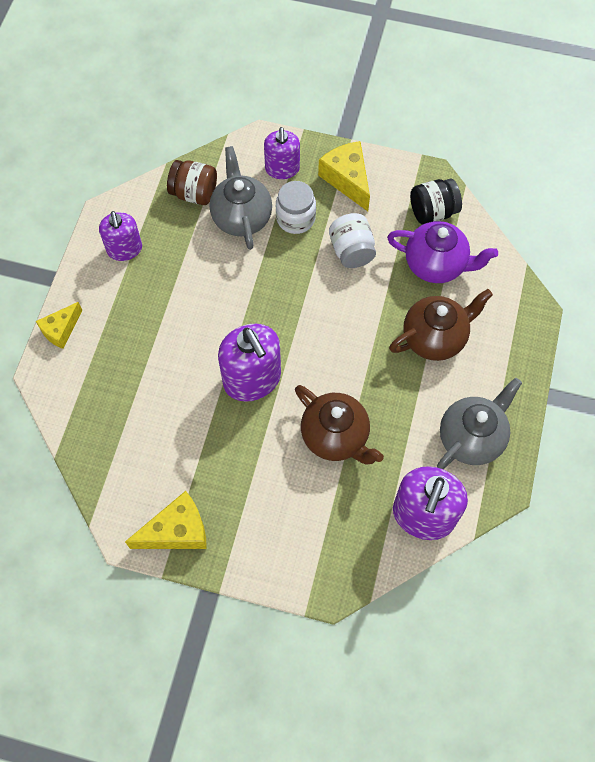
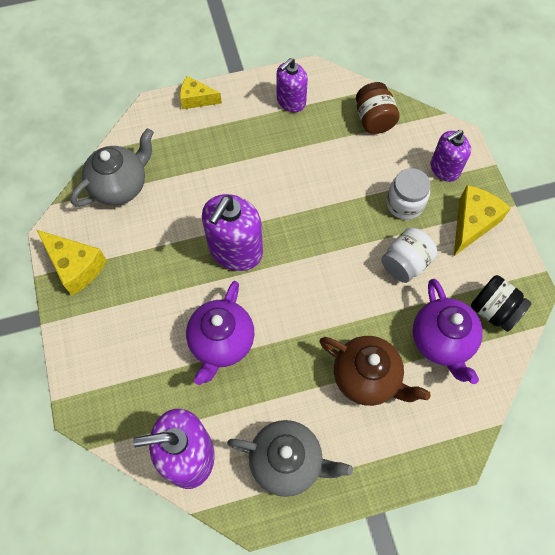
camera: 60 degrees right, 0 degrees up
grey teapot [210,146,272,250] -> grey teapot moved to [70,128,154,207]
brown teapot [295,385,384,465] -> purple teapot [186,281,254,385]

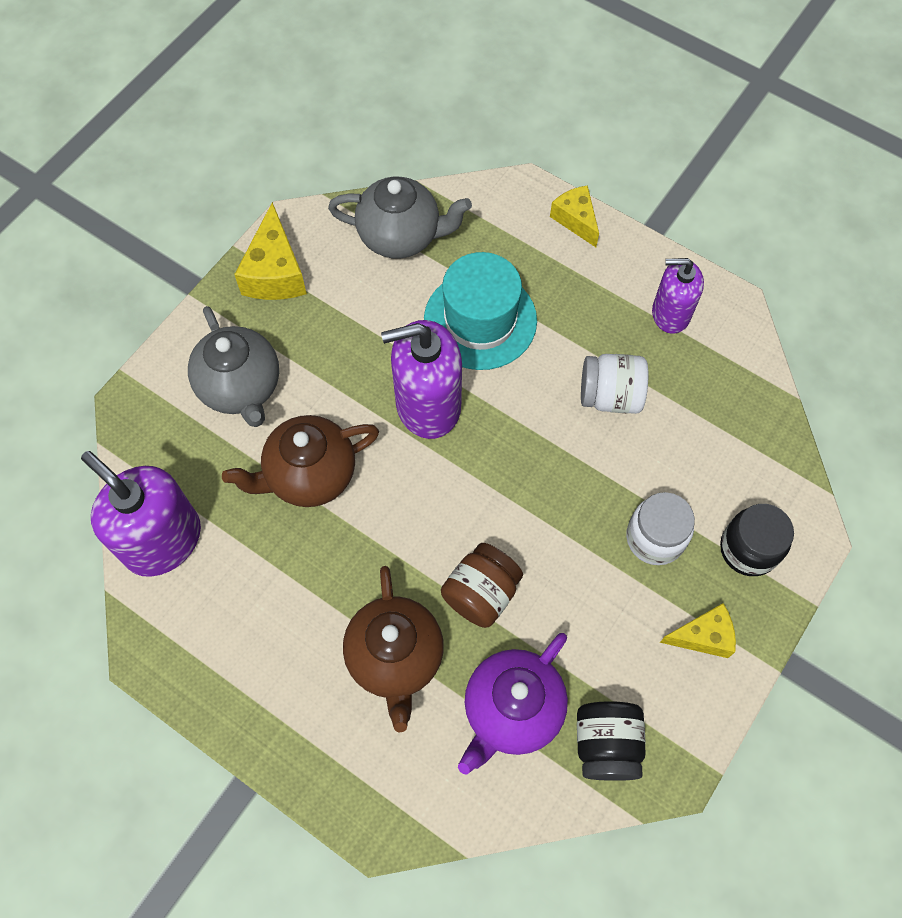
camera: 50 degrees right, 0 degrees up
purple teapot [186,281,254,385] -> brown teapot [222,415,379,507]
grey teapot [227,420,353,497] -> grey teapot moved to [188,306,279,427]
brown jar [356,82,400,134] -> brown jar moved to [441,543,523,628]
white jar [381,228,437,283] -> white jar moved to [581,354,648,414]
purple soap dispenser [431,130,471,182] -> black jar [720,504,794,576]
yellow cheese [454,185,511,256] -> yellow cheese [660,603,736,658], size x0.66
none -> turquoise hat [424,252,537,370]

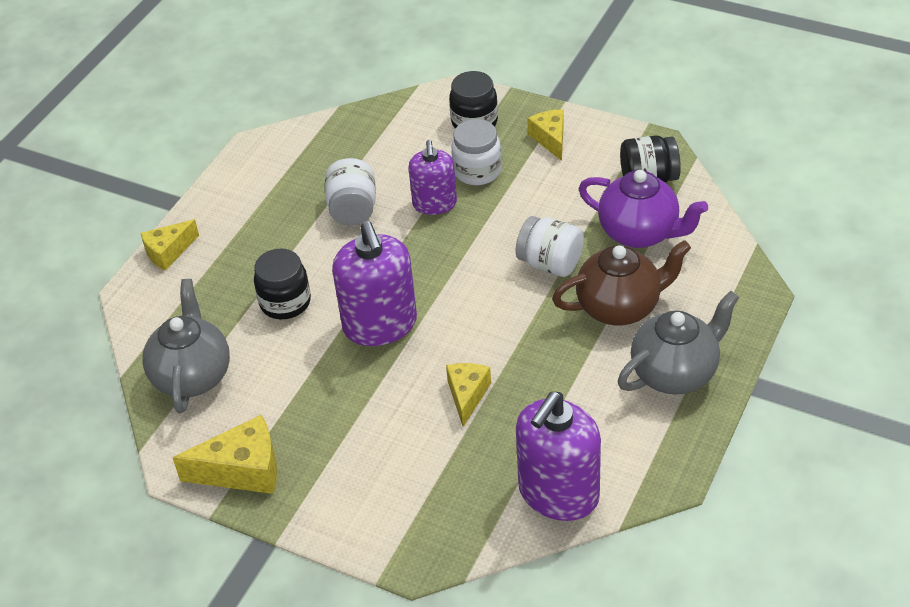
camera: 95 degrees left, 20 degrees down
grey teapot [188,306,279,427] -> grey teapot moved to [618,291,739,395]
brown teapot [222,415,379,507] -> yellow cheese [446,363,491,427]
turquoise hat [424,252,537,370] -> black jar [254,248,311,319]
brown jar [441,543,523,628] -> white jar [516,216,584,277]
purple soap dispenser [652,258,704,334] -> purple soap dispenser moved to [408,140,457,215]

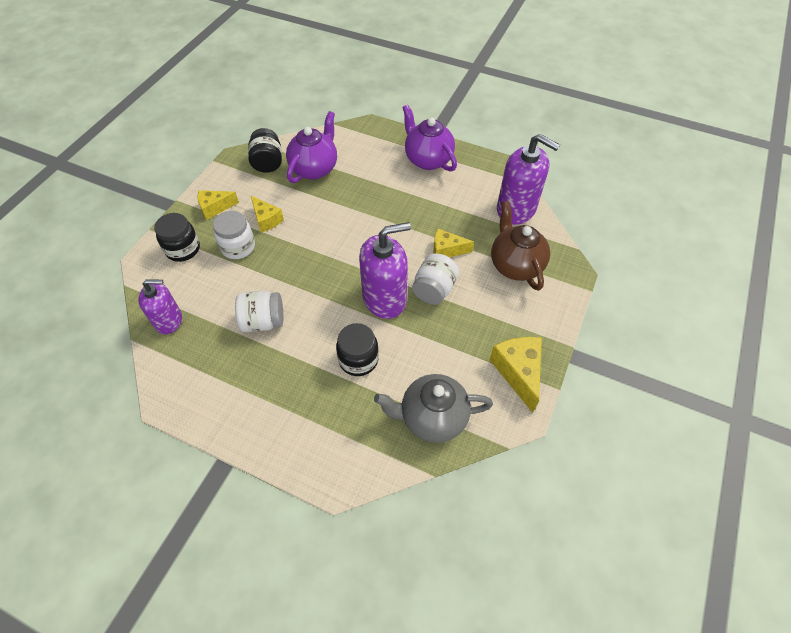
camera: 95 degrees left, 10 degrees up
yellow cheese [140,219,199,270] -> yellow cheese moved to [251,196,284,233]
purple soap dispenser [408,140,457,215] -> purple soap dispenser moved to [138,280,182,334]
white jar [516,216,584,277] -> white jar moved to [412,254,459,305]
brown teapot [552,240,691,325] -> brown teapot moved to [491,201,550,291]
grey teapot [618,291,739,395] -> purple teapot [402,104,457,172]

